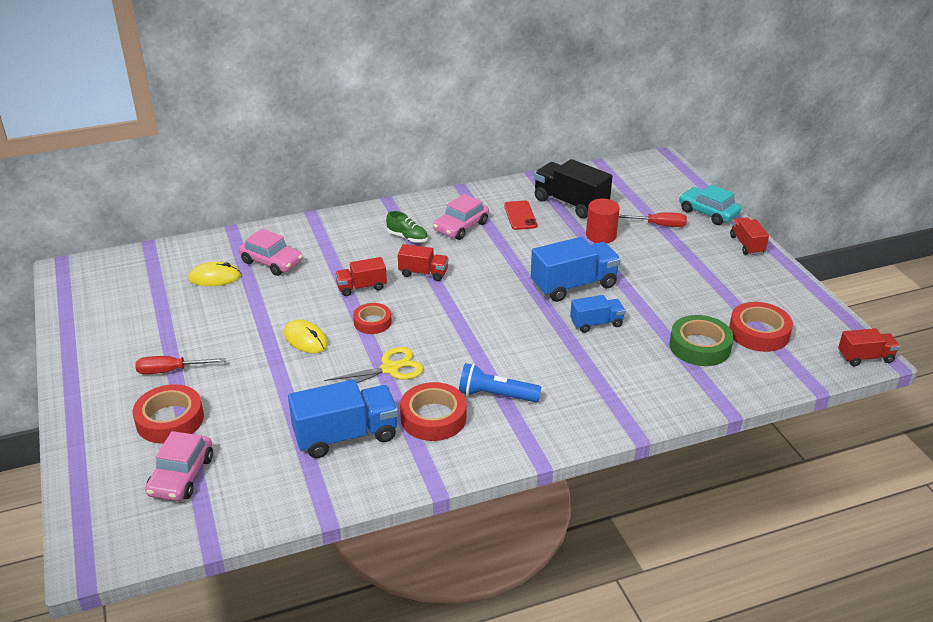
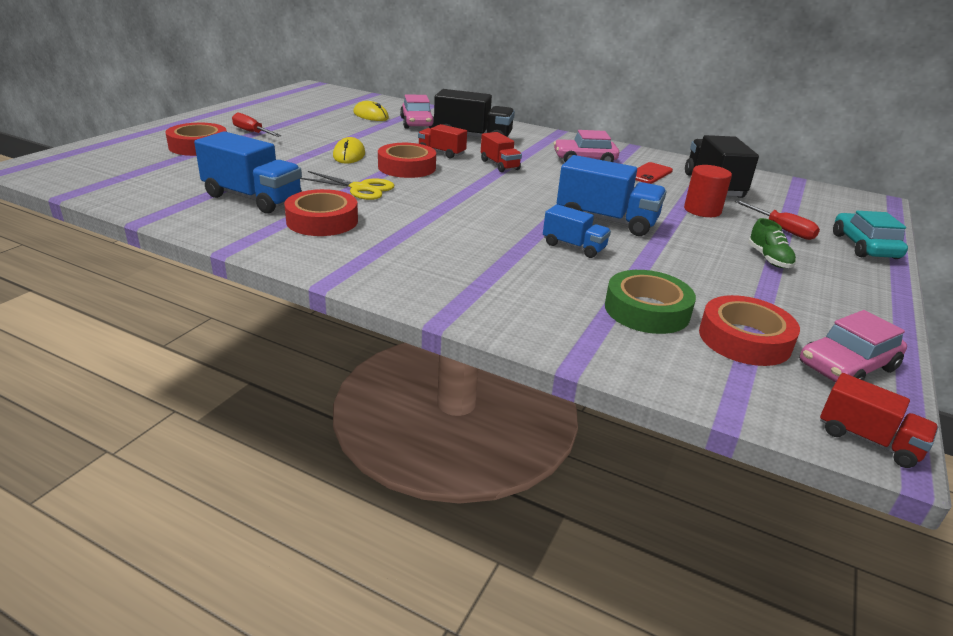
camera: 45 degrees right, 5 degrees down
pink car [145,431,213,501] -> pink car moved to [799,310,907,383]
red tape [353,303,392,334] -> red tape [378,143,436,178], size x1.56
green shoe [386,211,428,243] -> green shoe moved to [748,218,796,268]
blue flashlight [459,363,541,402] -> none
red truck [730,217,769,255] -> none
none -> black truck [434,89,515,137]

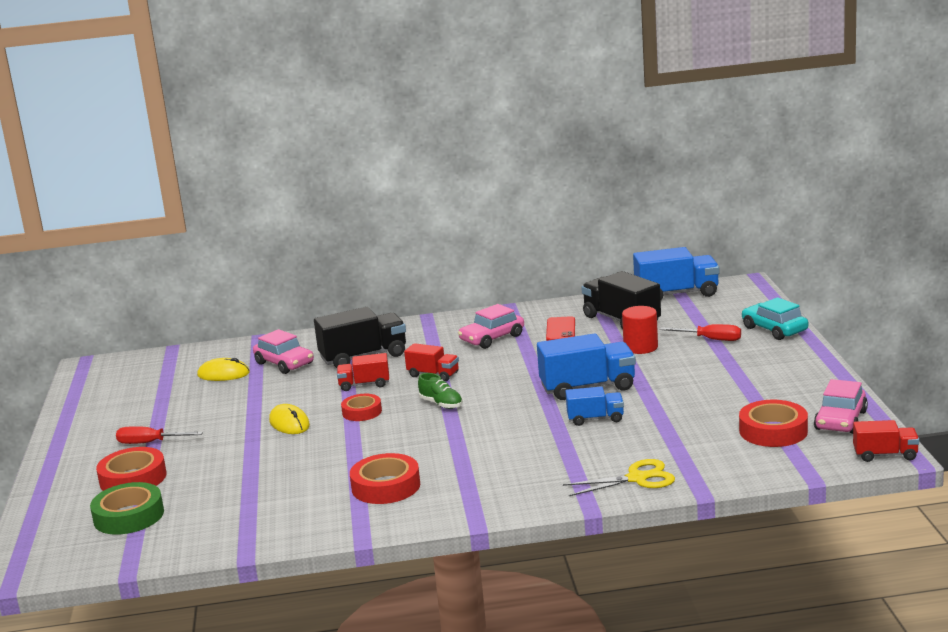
camera: 30 degrees left, 10 degrees down
blue truck [194,131,302,214] -> blue truck moved to [633,247,719,300]
yellow scissors [300,171,394,200] -> yellow scissors moved to [563,459,675,496]
red tape [378,143,436,178] -> red tape [341,394,382,421], size x0.64
green tape [605,270,696,334] -> green tape moved to [90,482,164,535]
green shoe [748,218,796,268] -> green shoe moved to [418,373,463,409]

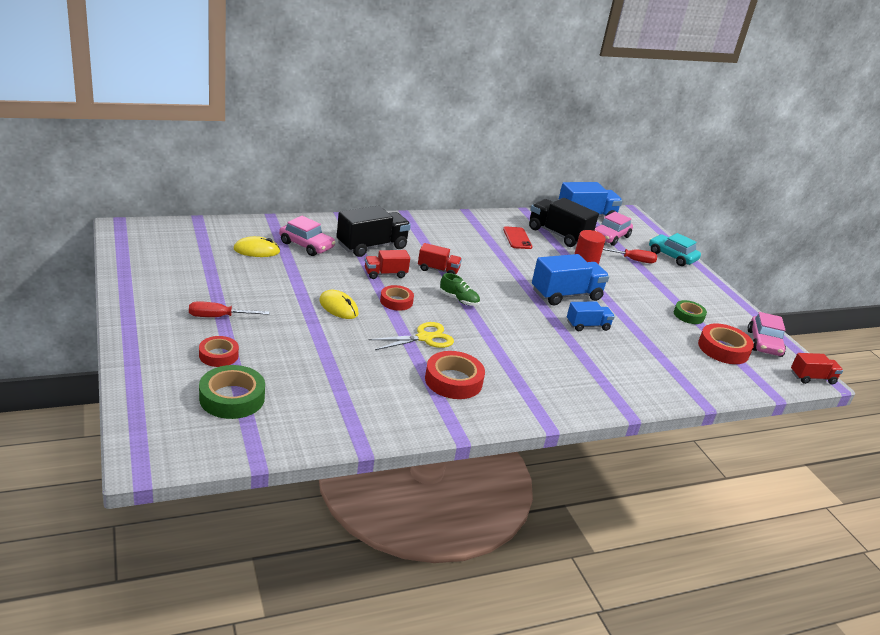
camera: 20 degrees left, 10 degrees up
red tape [96,447,167,491] -> red tape [199,336,239,367], size x0.64
pink car [458,304,524,349] -> pink car moved to [594,212,633,246]
yellow scissors [563,459,675,496] -> yellow scissors moved to [369,322,454,350]
none -> green tape [674,300,707,324]

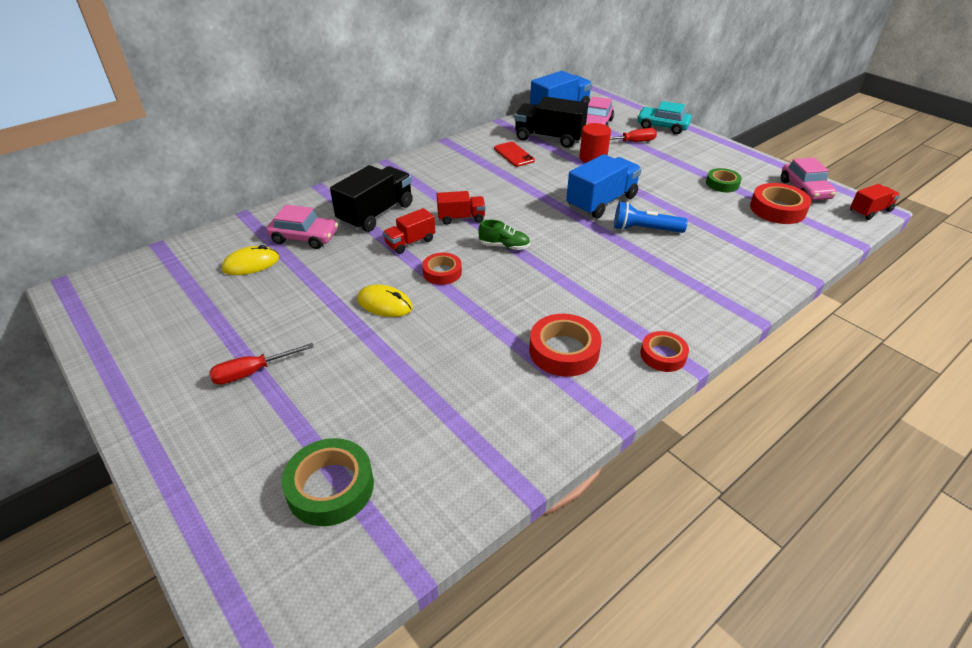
camera: 15 degrees left, 10 degrees up
red tape [199,336,239,367] -> red tape moved to [640,331,689,372]
yellow scissors [369,322,454,350] -> none
blue truck [567,301,615,331] -> blue flashlight [614,202,688,233]

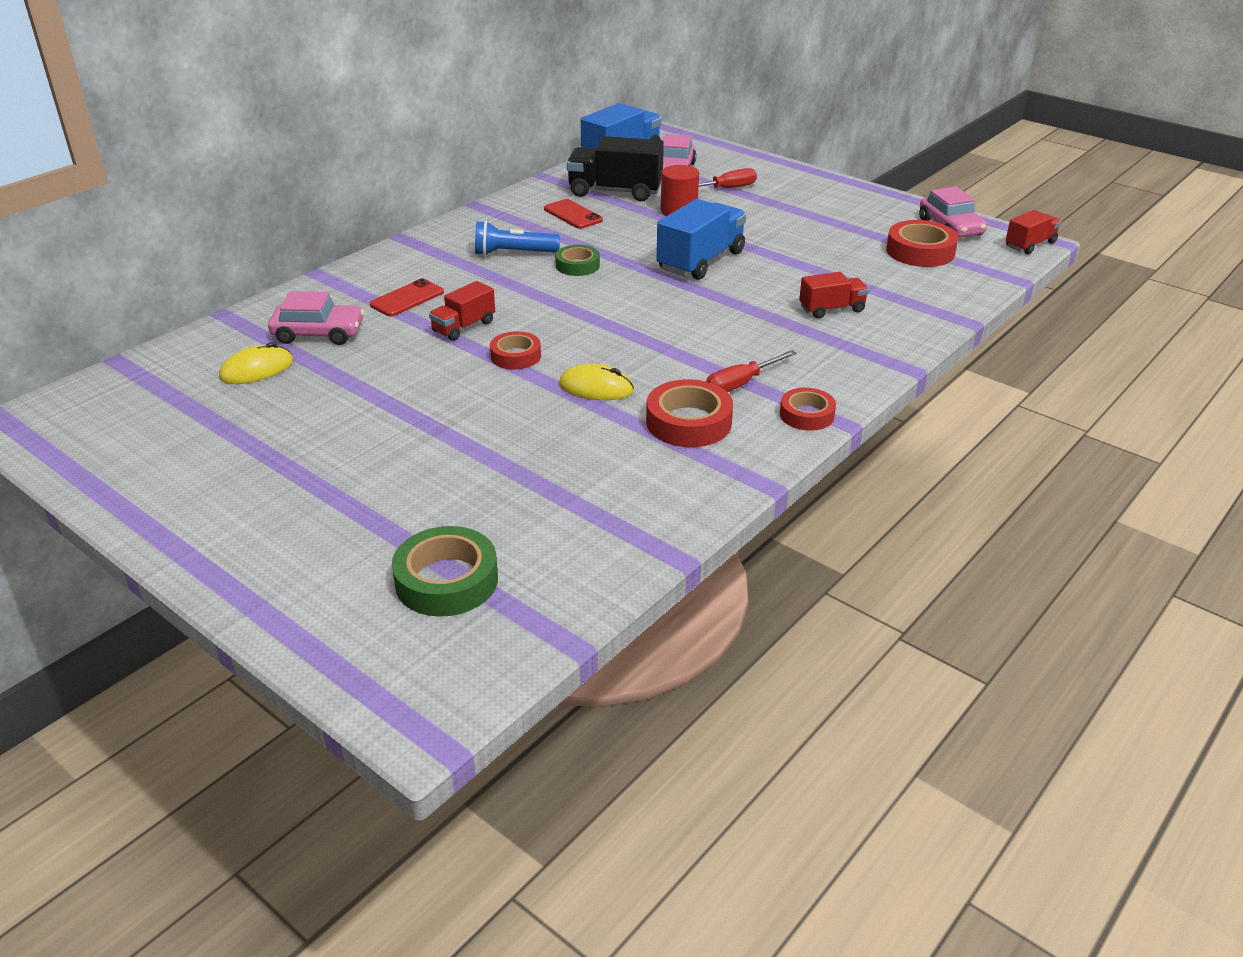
camera: 10 degrees left, 5 degrees down
red screwdriver [209,343,314,385] -> red screwdriver moved to [706,350,797,392]
black truck [330,165,413,232] -> red phone [370,278,444,316]
yellow mouse [357,285,413,317] -> yellow mouse moved to [559,364,634,400]
red truck [437,191,486,225] -> red truck moved to [799,272,869,318]
green shoe [478,220,530,250] -> none
blue flashlight [614,202,688,233] -> blue flashlight moved to [475,221,560,256]
turquoise car [637,101,691,134] -> none
green tape [706,168,742,192] -> green tape moved to [555,245,600,276]

